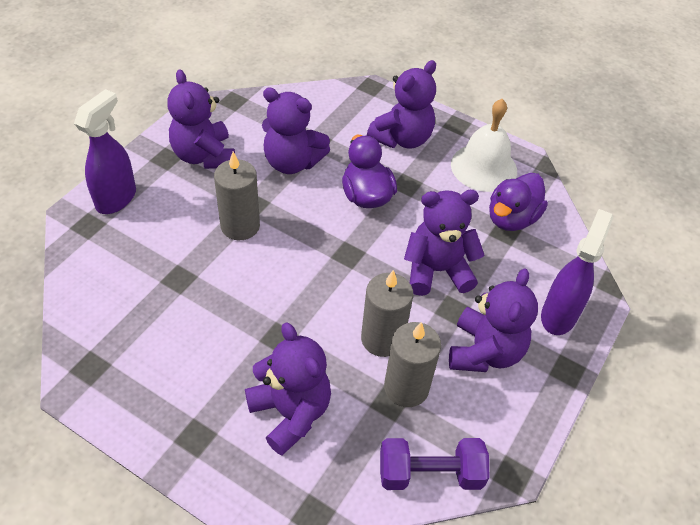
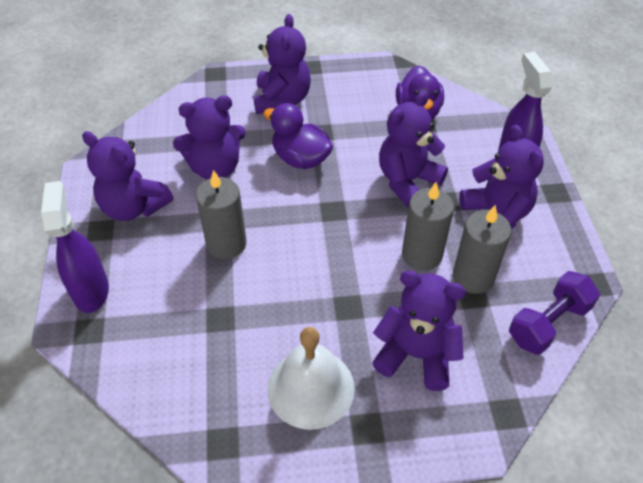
camera: 35 degrees left, 0 degrees up
white bell [451,99,517,192] -> white bell moved to [267,327,355,430]

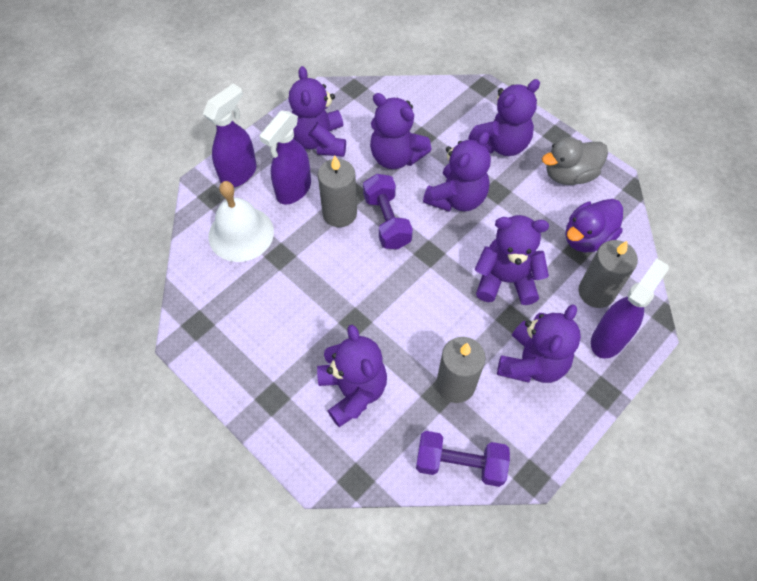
camera: 50 degrees right, 10 degrees up
purple duck [263,103,333,169] -> purple teddy bear [423,132,491,212]
white bell [267,327,355,430] -> white bell moved to [209,181,274,262]
grey candle [402,182,454,271] -> grey candle moved to [578,240,638,308]
none -> purple spray bottle [259,111,311,205]
none -> purple dumbbell [363,174,413,249]
none -> grey duck [542,137,608,185]

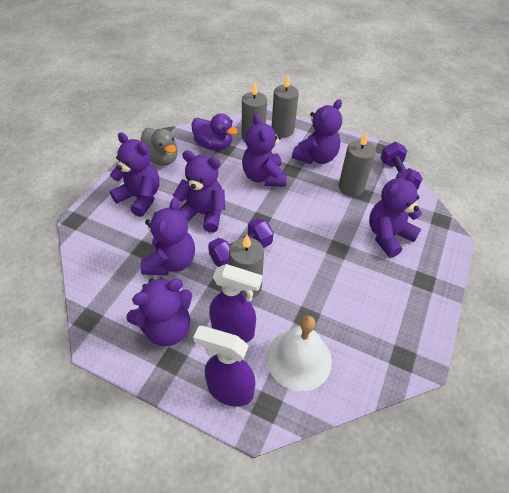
camera: 110 degrees left, 10 degrees down
purple teddy bear [497,305,581,383] -> purple teddy bear turned 120 degrees clockwise [292,99,342,164]
purple spray bottle [591,259,669,359] -> grey candle [272,75,299,137]

